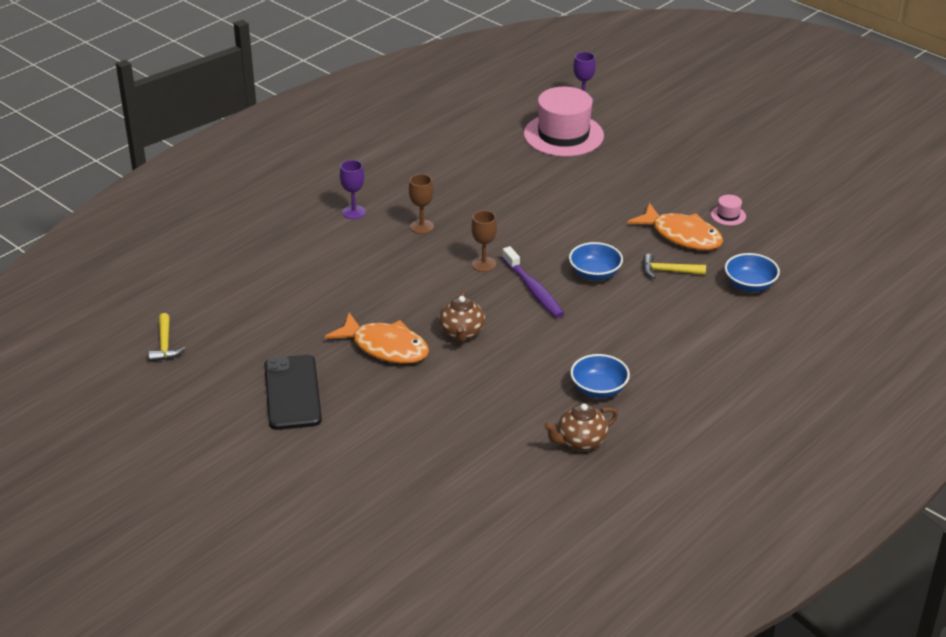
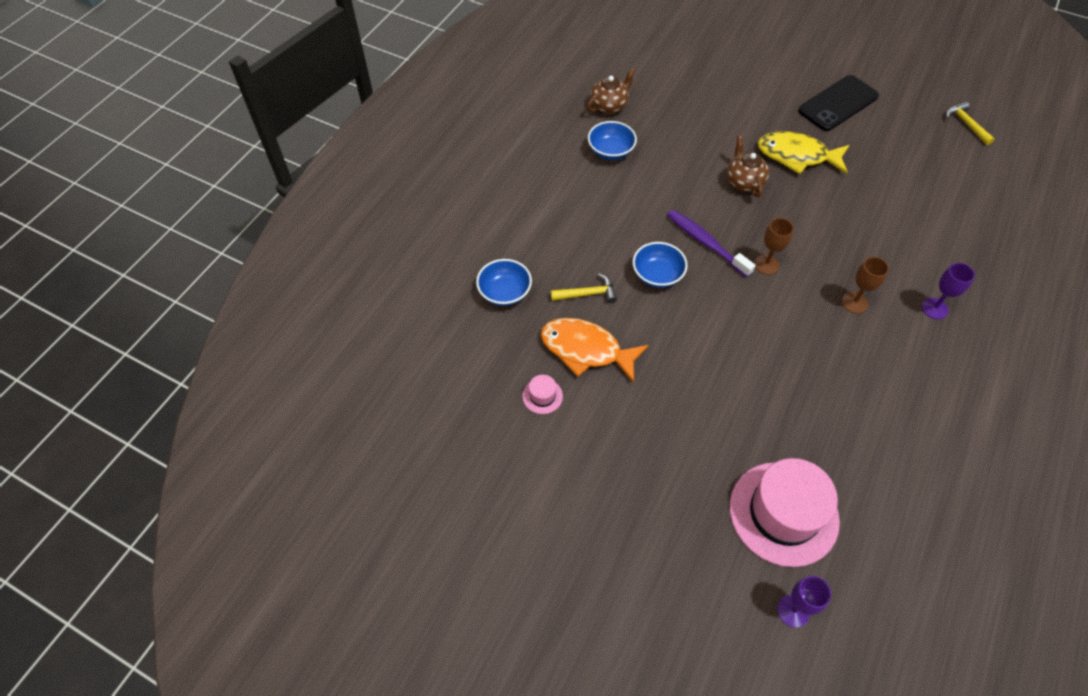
camera: 165 degrees right, 20 degrees up
black phone [264,355,322,430] -> black phone turned 75 degrees clockwise [798,75,879,131]
orange fish [325,313,429,364] -> yellow fish [758,131,850,174]

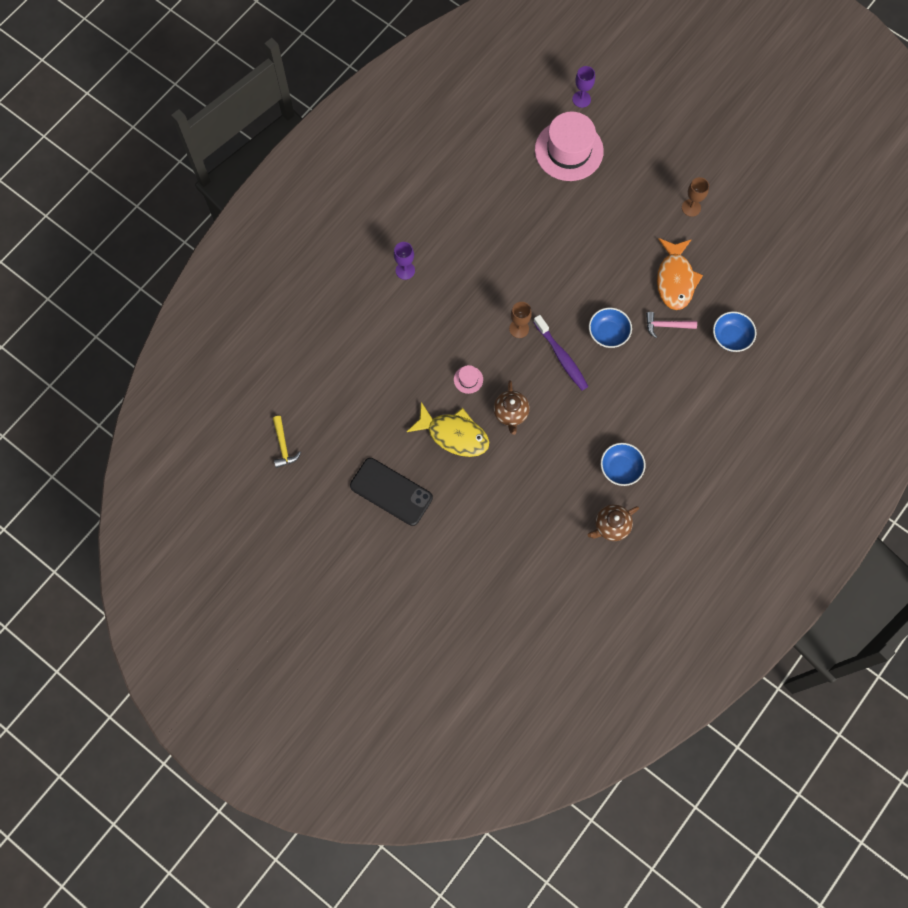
camera: 170 degrees left, 15 degrees up
pink hat [523,375,563,414] -> pink hat moved to [454,365,483,394]
orange fish [540,318,649,383] -> orange fish turned 60 degrees clockwise [657,238,703,310]
yellow hammer [550,274,617,303] -> pink hammer [646,312,697,338]
black phone [798,75,879,131] -> black phone turned 60 degrees clockwise [350,458,433,526]
brown goblet [842,257,889,314] -> brown goblet moved to [682,177,709,217]

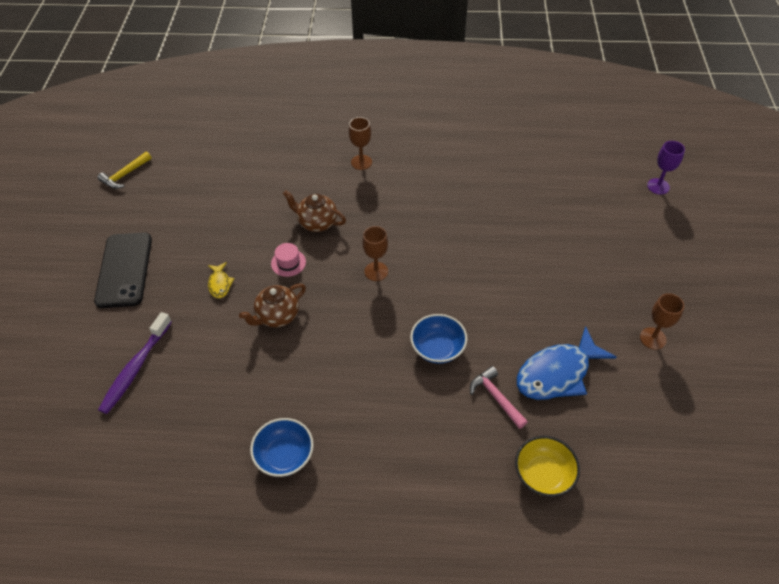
camera: 55 degrees right, 20 degrees down
purple goblet [394,242,415,280] -> brown goblet [349,117,372,170]
yellow fish [407,402,489,457] -> yellow fish [208,262,234,298], size x0.46
purple toothbrush [533,315,588,391] -> purple toothbrush moved to [98,312,172,414]
pink hat [535,111,604,181] -> none
brown teapot [588,504,639,541] -> brown teapot moved to [283,190,346,232]
orange fish [657,238,703,310] -> blue fish [517,326,616,400]
blue bowl [713,311,756,352] -> yellow bowl [515,436,580,497]

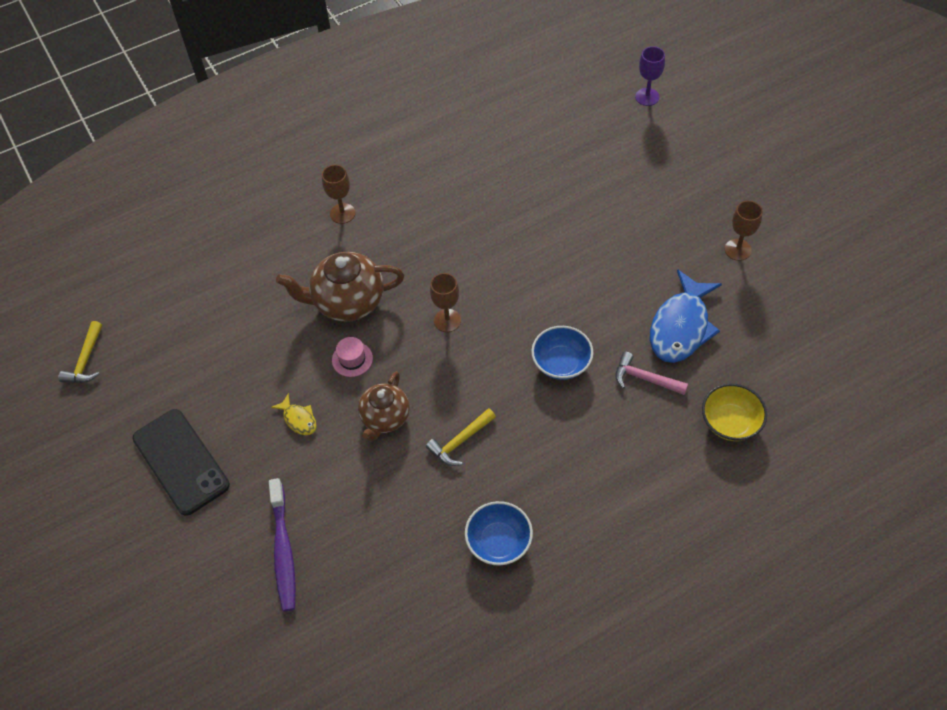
camera: 30 degrees left, 5 degrees up
brown teapot [283,190,346,232] -> brown teapot [276,252,404,322], size x1.53
none -> yellow hammer [426,408,496,466]

